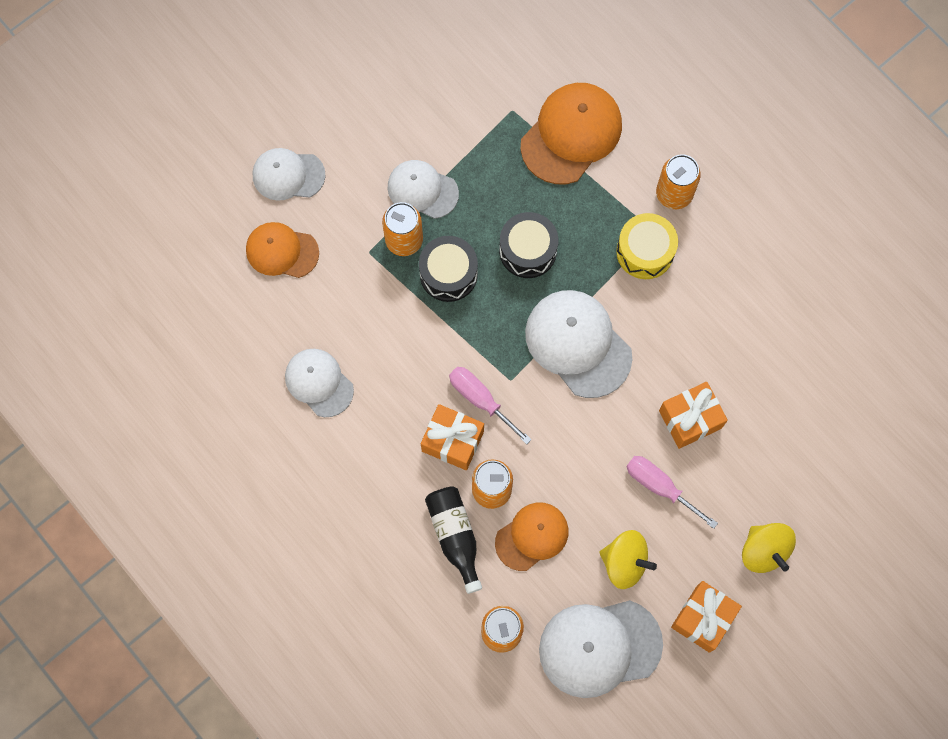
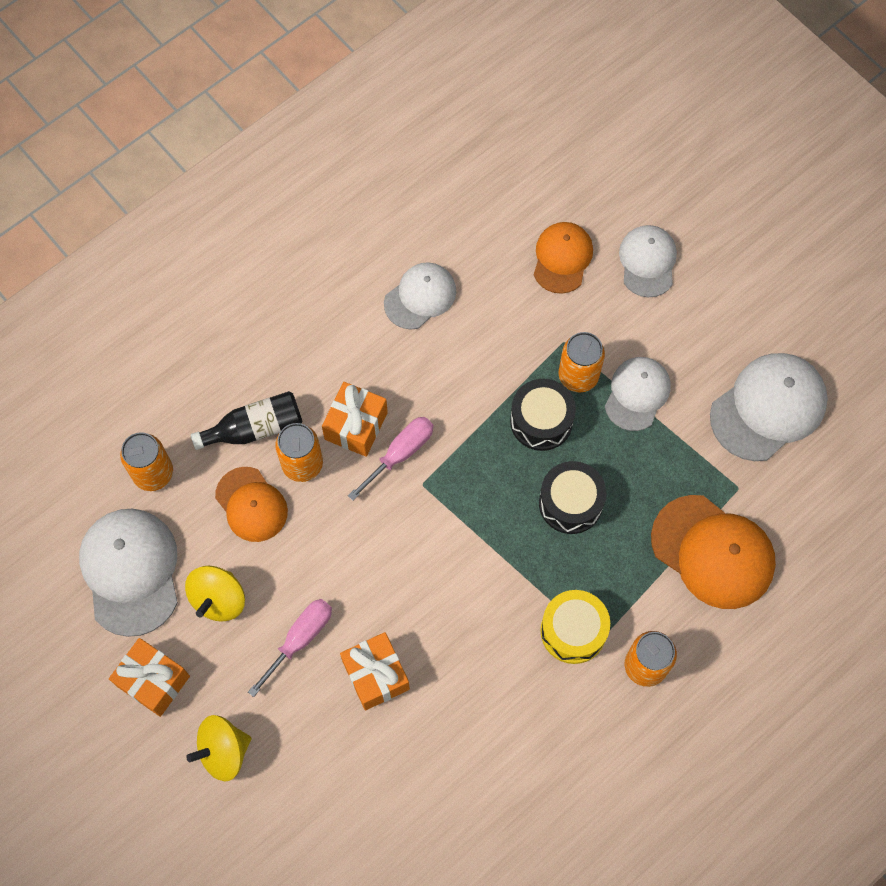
camera: 90 degrees right, 5 degrees down
white cap [525,290,632,398] -> white cap moved to [710,353,828,461]

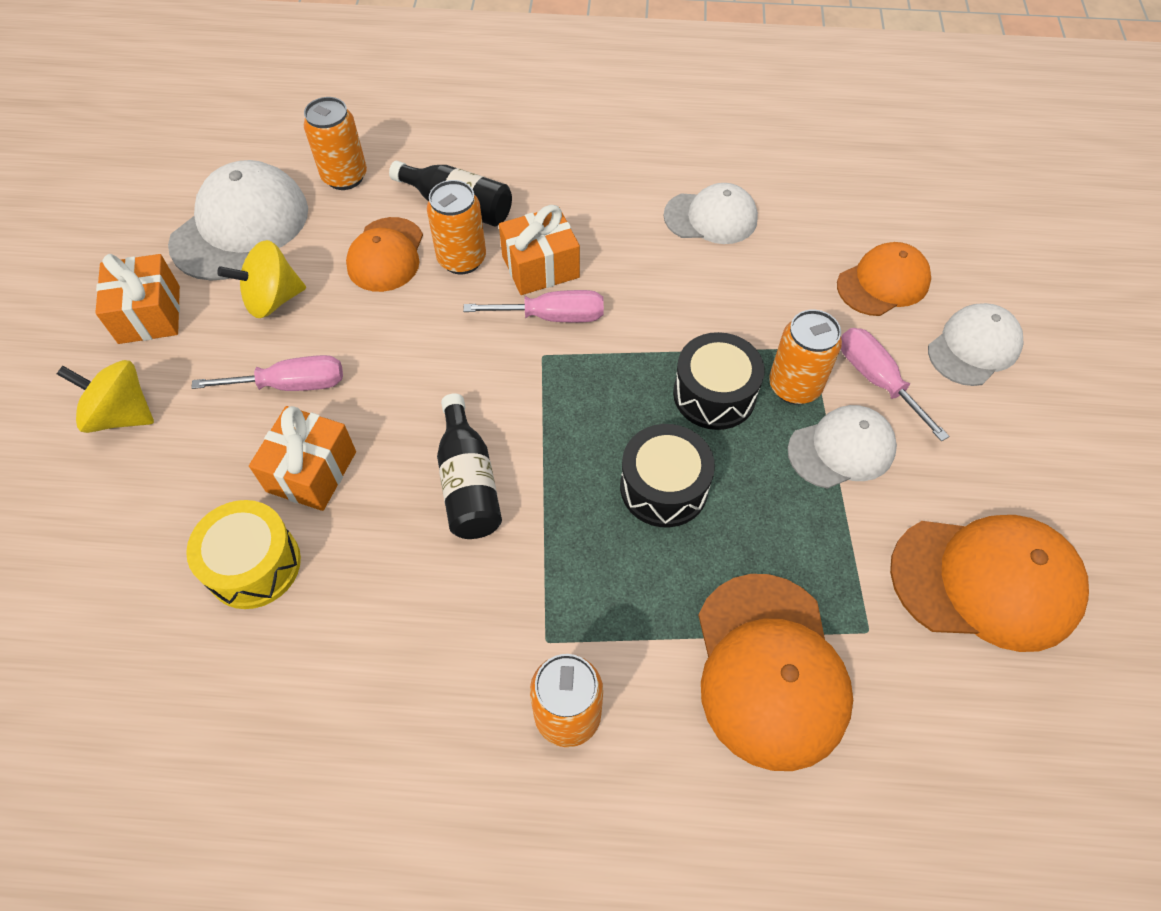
camera: 45 degrees right, 10 degrees down
yellow drum [540,590,610,664] -> yellow drum moved to [186,500,301,609]
white cap [710,353,828,461] -> orange cap [890,515,1089,652]
none -> black bottle [437,393,502,539]
none -> pink screwdriver [841,328,949,442]

